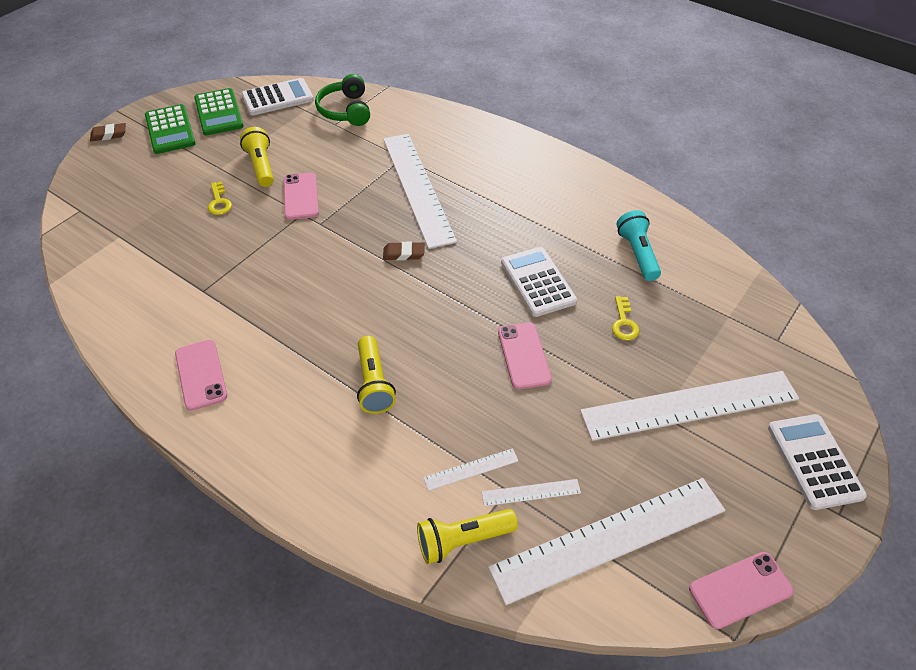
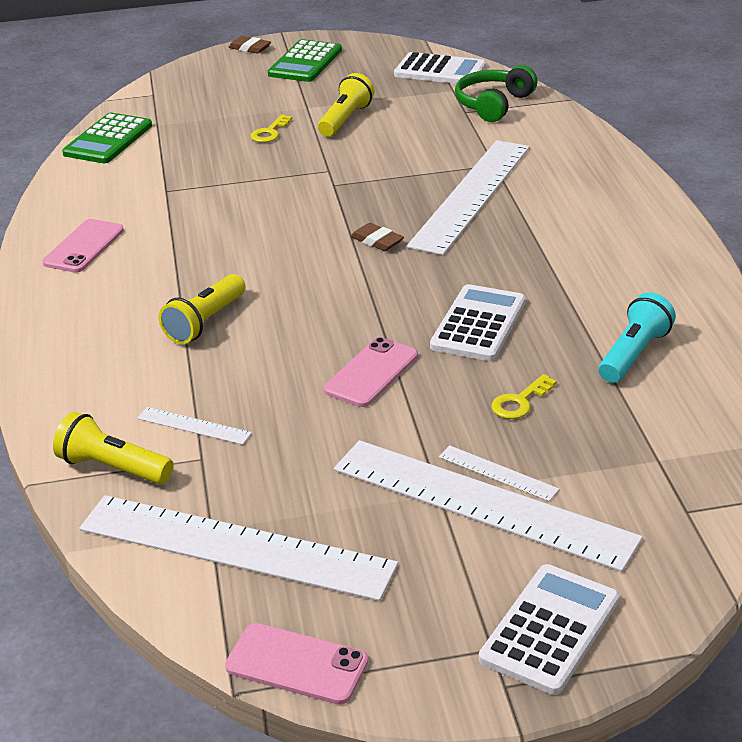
camera: 45 degrees right, 15 degrees down
green calculator [194,88,244,135] -> green calculator moved to [62,113,152,163]
pink phone [284,172,319,220] -> none
white ruler [482,479,581,506] -> white ruler moved to [439,445,559,501]

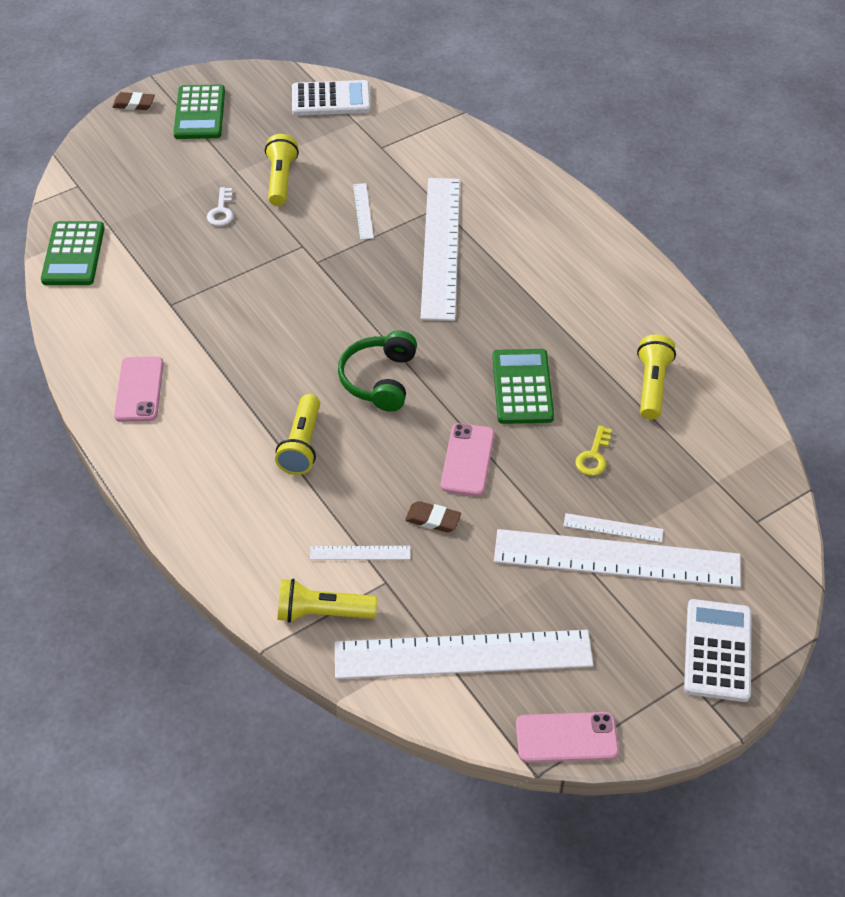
camera: 25 degrees left, 15 degrees up
yellow key [250,114,292,143] -> white key [207,187,234,226]
brown eraser [350,223,404,251] -> brown eraser moved to [405,501,461,533]
white calculator [430,284,526,361] -> green calculator [492,349,554,424]
green headphones [455,65,538,122] -> green headphones moved to [338,330,417,412]
turquoise flashlight [599,292,676,383] -> yellow flashlight [637,334,676,420]
none -> white ruler [353,183,374,240]

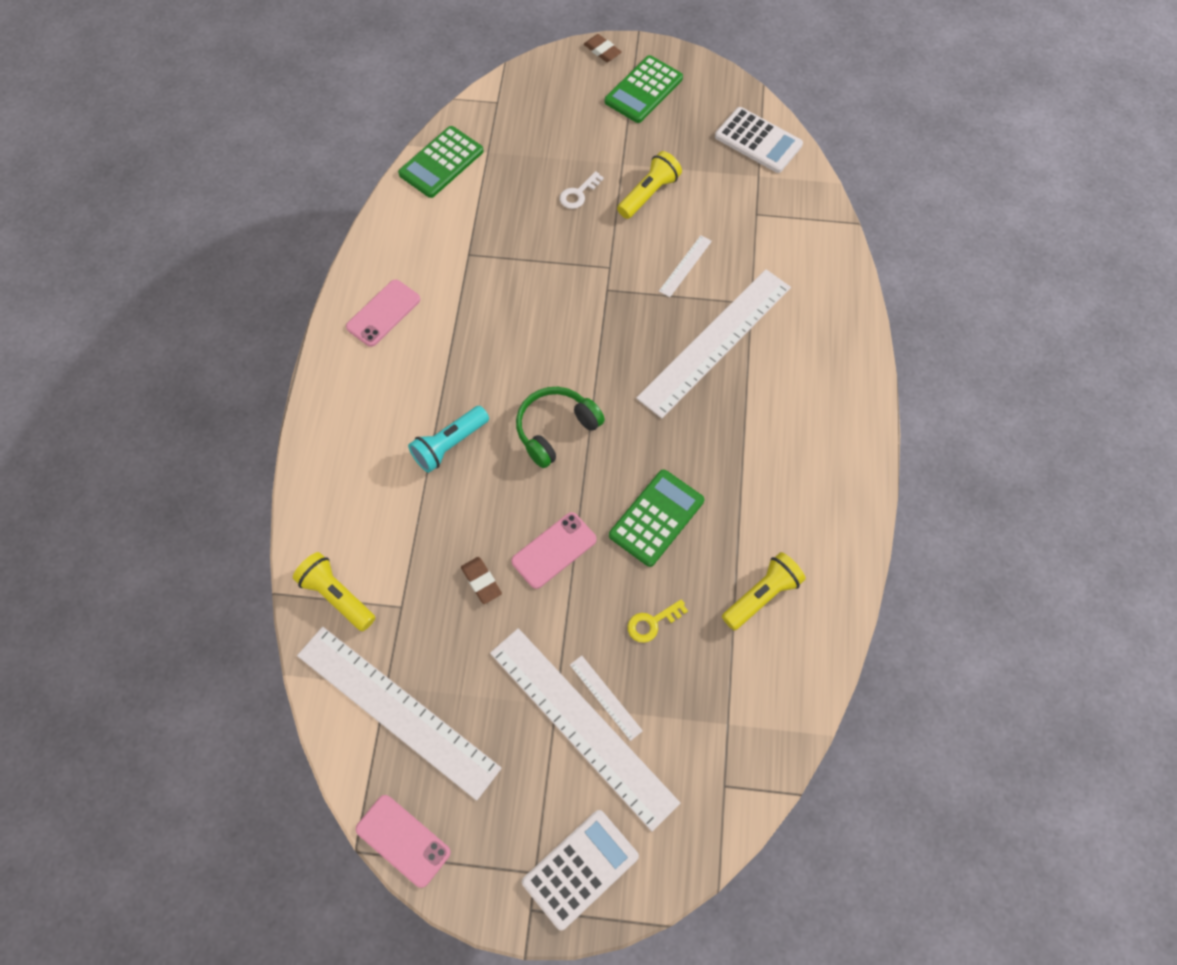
camera: 40 degrees right, 15 degrees up
yellow flashlight [275,394,320,475] -> turquoise flashlight [408,406,489,473]
white ruler [310,546,411,560] -> none

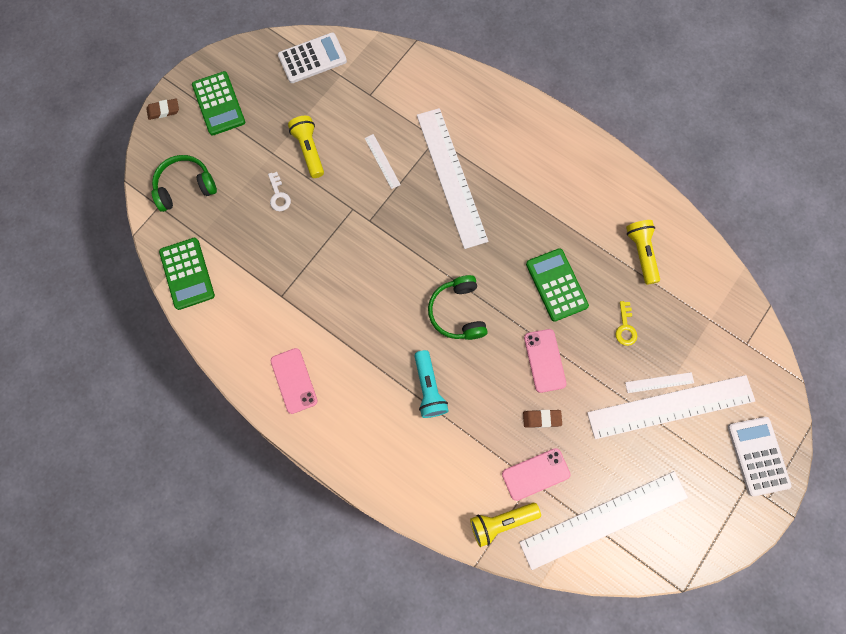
camera: 60 degrees left, 10 degrees up
pink phone [356,795,451,888] -> pink phone moved to [502,448,571,501]
none -> green headphones [151,155,217,212]

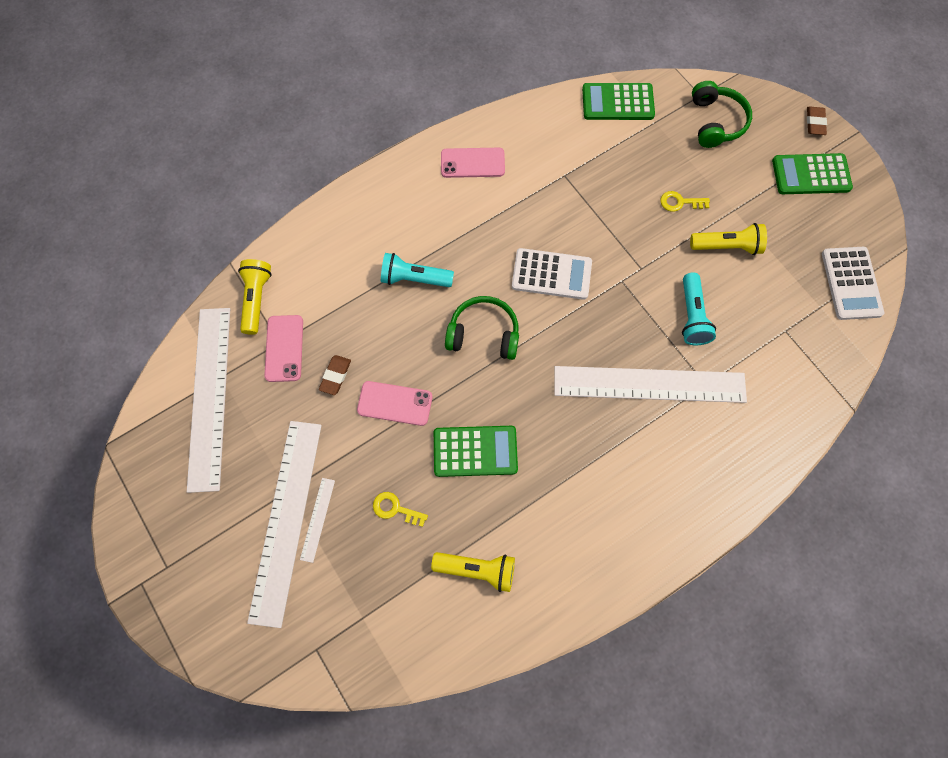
camera: 110 degrees right, 5 degrees down
white key [268,172,291,211] -> yellow key [660,191,710,212]
white ruler [365,134,401,189] -> turquoise flashlight [682,272,716,345]
white calculator [728,417,792,496] -> white calculator moved to [512,248,592,300]

